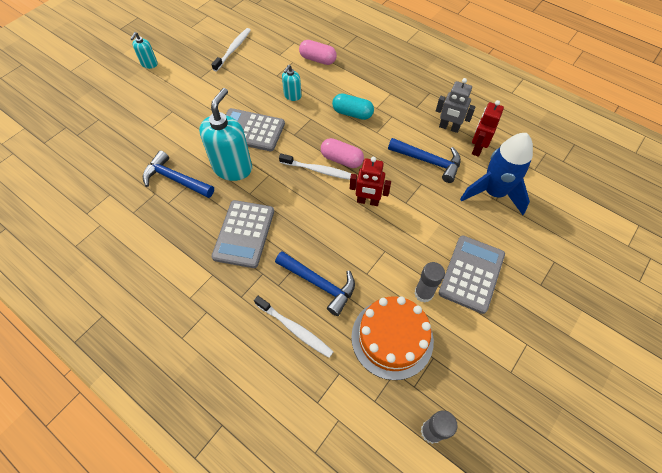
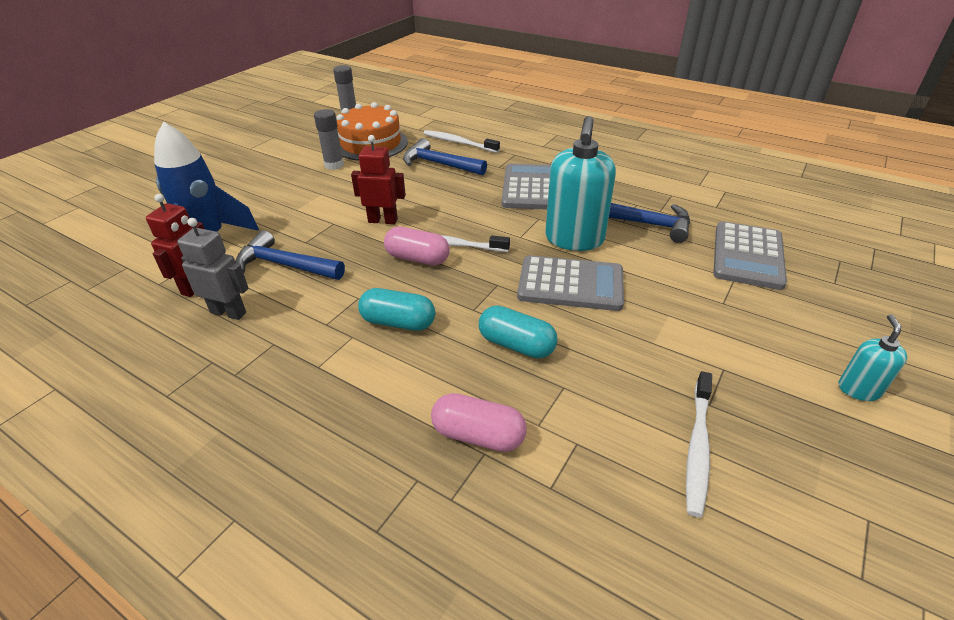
camera: 175 degrees right, 20 degrees down
turquoise soap dispenser [282,65,301,101] -> turquoise capsule [479,305,558,358]
grey calculator [439,236,505,314] -> grey calculator moved to [713,221,787,290]

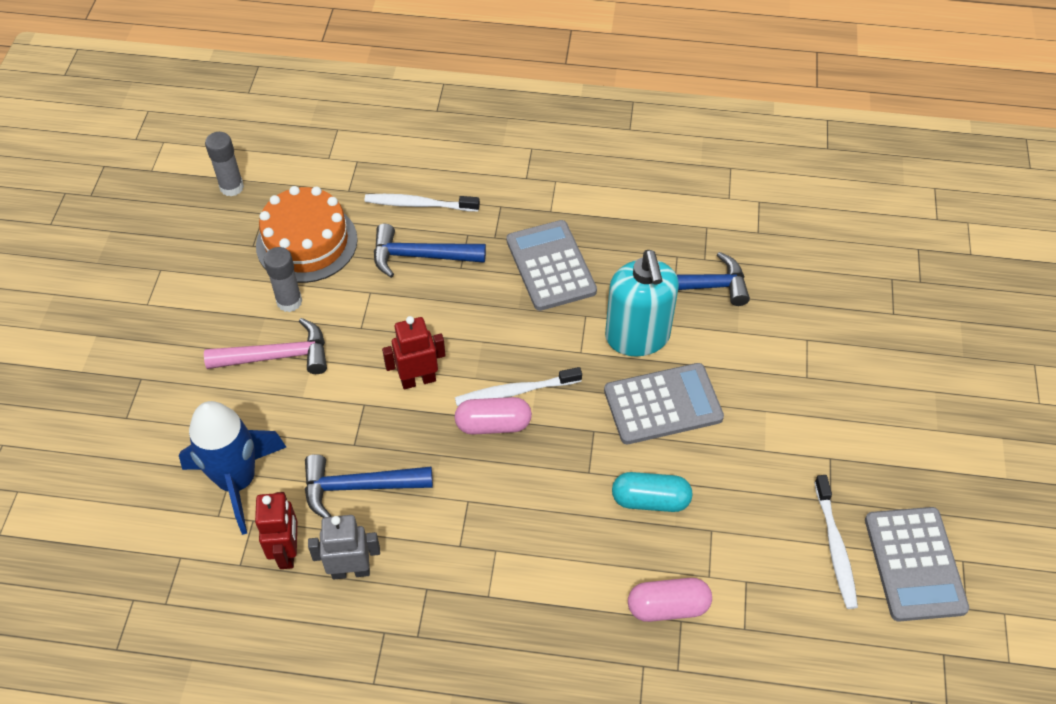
camera: 25 degrees left, 15 degrees up
turquoise capsule [358,288,435,331] -> none
grey calculator [713,221,787,290] -> grey calculator moved to [865,507,969,621]
turquoise soap dispenser [839,314,907,401] -> none
none -> pink hammer [204,318,327,374]

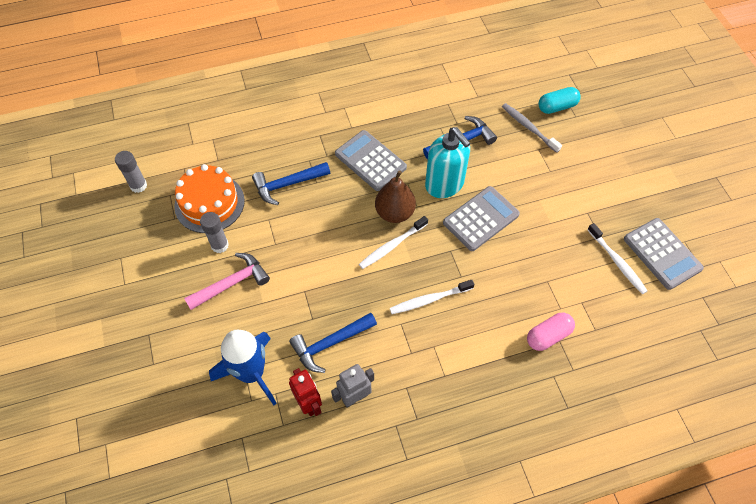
camera: 25 degrees left, 5 degrees up
white toothbrush [364,194,480,212] -> white toothbrush moved to [390,280,474,314]
red robot [382,316,446,389] -> none
pink capsule [455,397,532,435] -> none
turquoise capsule [612,472,692,512] -> turquoise capsule moved to [538,87,581,114]
none -> brown pear [375,170,416,223]
none -> grey toothbrush [502,103,562,153]

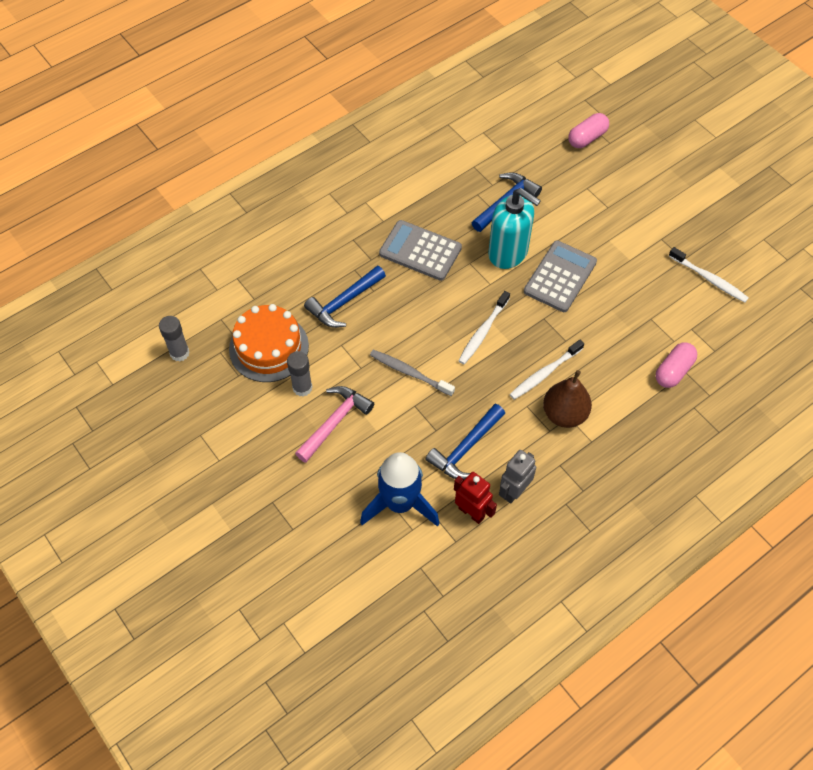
camera: 20 degrees left, 0 degrees up
brown pear [375,170,416,223] -> brown pear moved to [543,370,592,428]
grey toothbrush [502,103,562,153] -> grey toothbrush moved to [370,350,455,396]
turquoise capsule [538,87,581,114] -> pink capsule [568,113,609,148]
grey calculator [624,218,704,290] -> none

